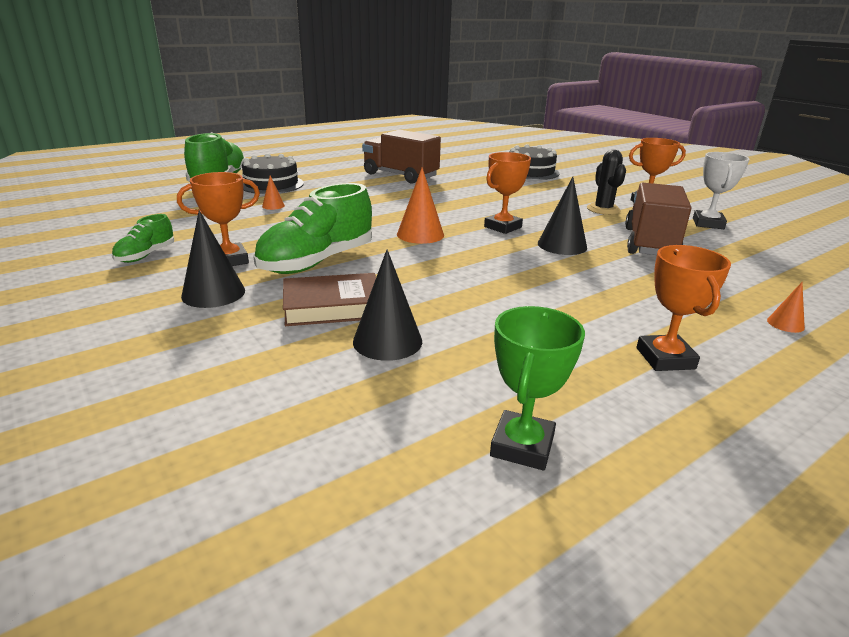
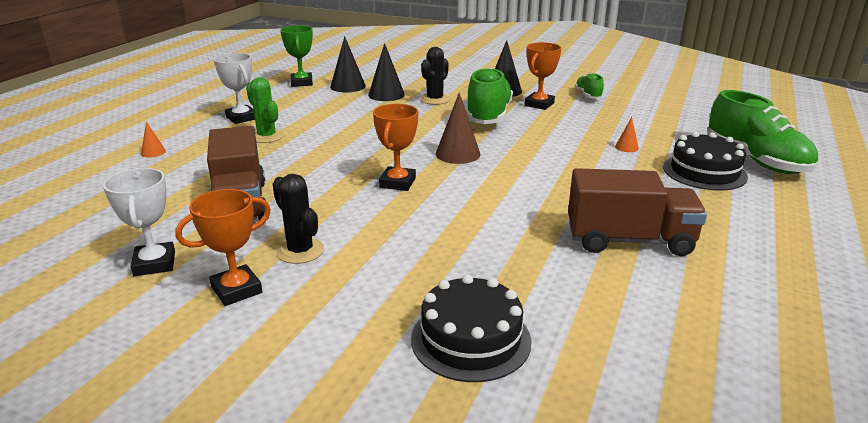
camera: 150 degrees right, 0 degrees up
brown book [283,273,376,326] -> black cactus [420,47,450,105]
orange cone [397,167,444,244] -> brown cone [436,93,481,164]
black cone [538,177,587,255] -> black cone moved to [330,36,366,92]
orange trophy [637,245,731,371] -> white trophy [214,53,255,124]
none -> green cactus [246,77,284,143]

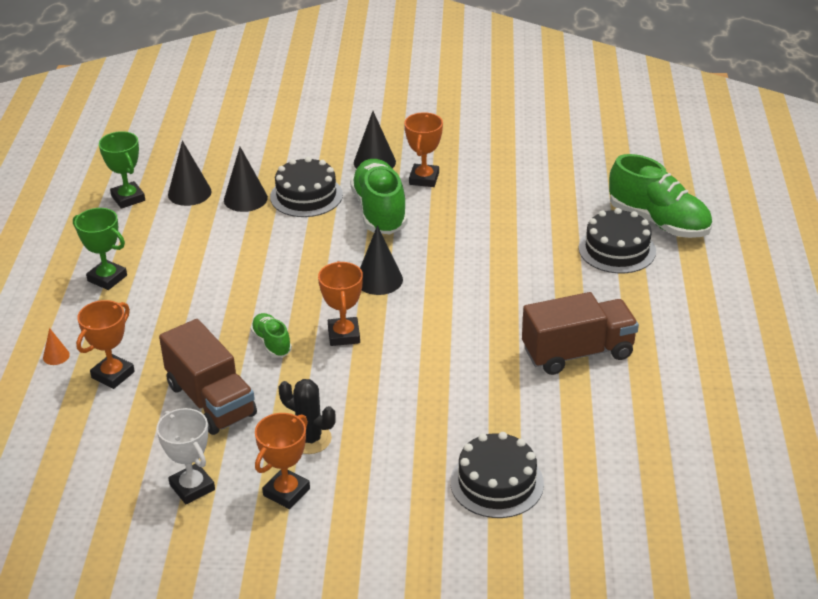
camera: 20 degrees left, 10 degrees up
white trophy [214,53,255,124] -> green trophy [73,208,127,290]
green cactus [246,77,284,143] -> none
black cactus [420,47,450,105] -> black cake [270,157,343,217]
brown cone [436,93,481,164] -> black cone [360,225,403,295]
green shoe [575,73,604,99] -> green shoe moved to [251,313,292,357]
orange cone [615,117,639,152] -> none
none -> orange trophy [76,300,135,389]

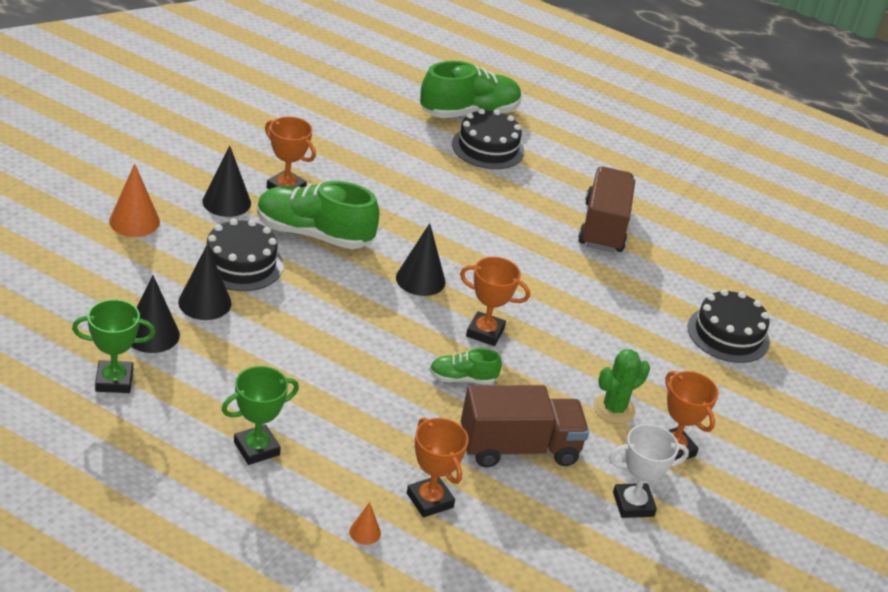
camera: 70 degrees left, 0 degrees up
black cactus [279,379,336,454] -> green cactus [593,349,650,424]
none -> orange cone [109,163,160,237]

